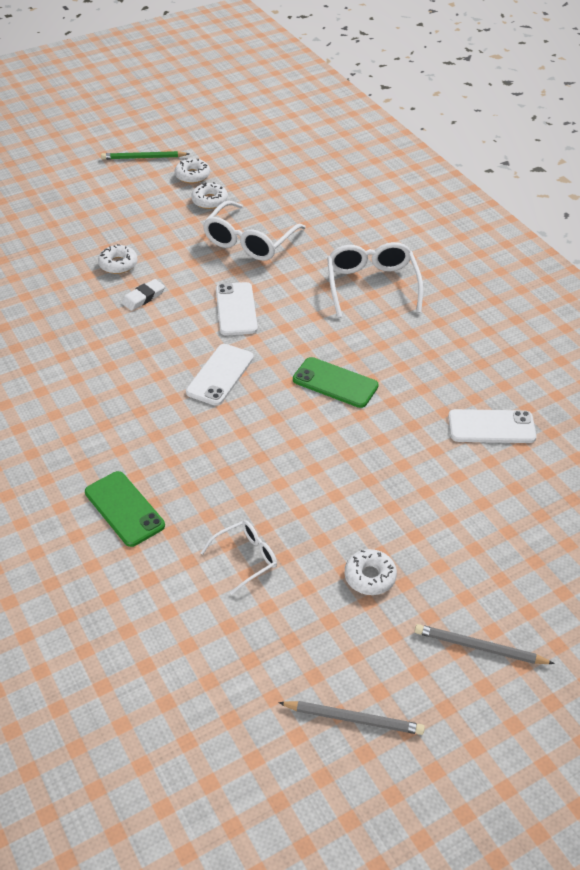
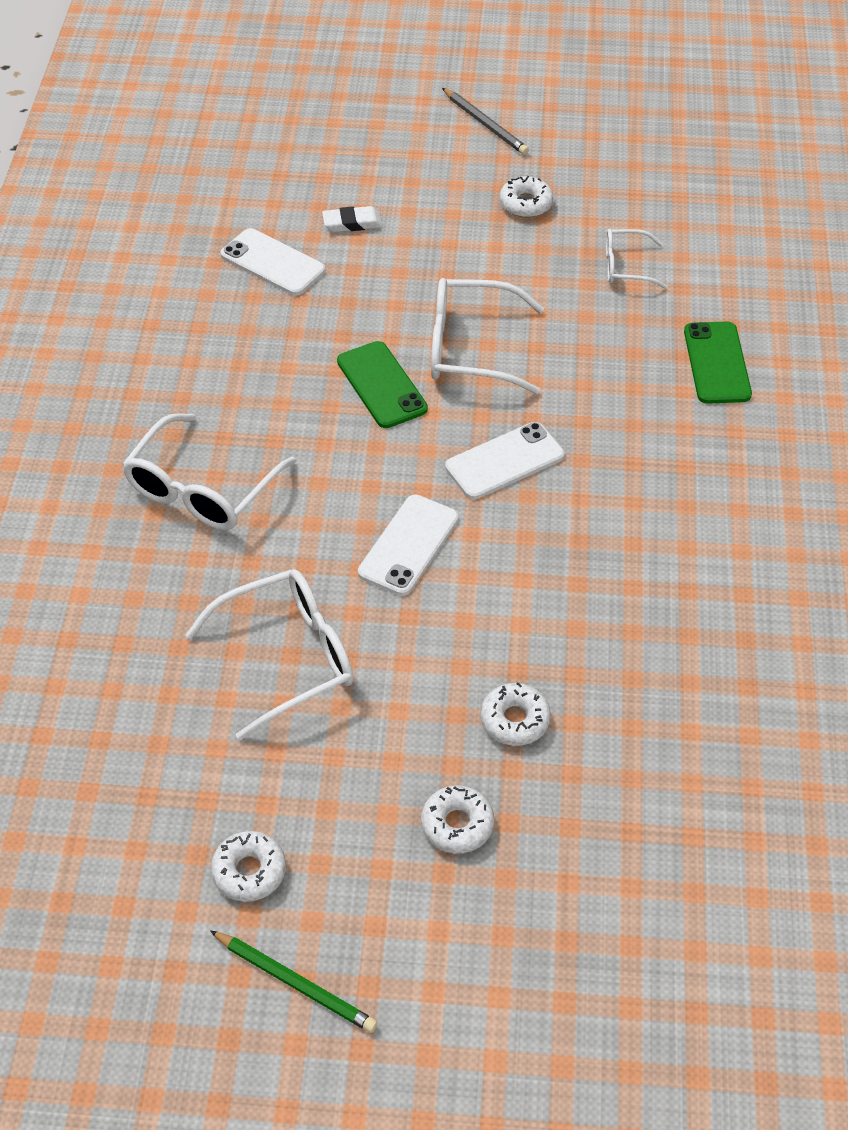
camera: 145 degrees left, 5 degrees up
white eraser [122,279,165,311] -> white eraser moved to [322,206,383,232]
white donut [191,182,228,209] -> white donut moved to [421,785,494,853]
grey pencil [278,701,425,735] -> none
none -> white glasses [431,278,544,394]

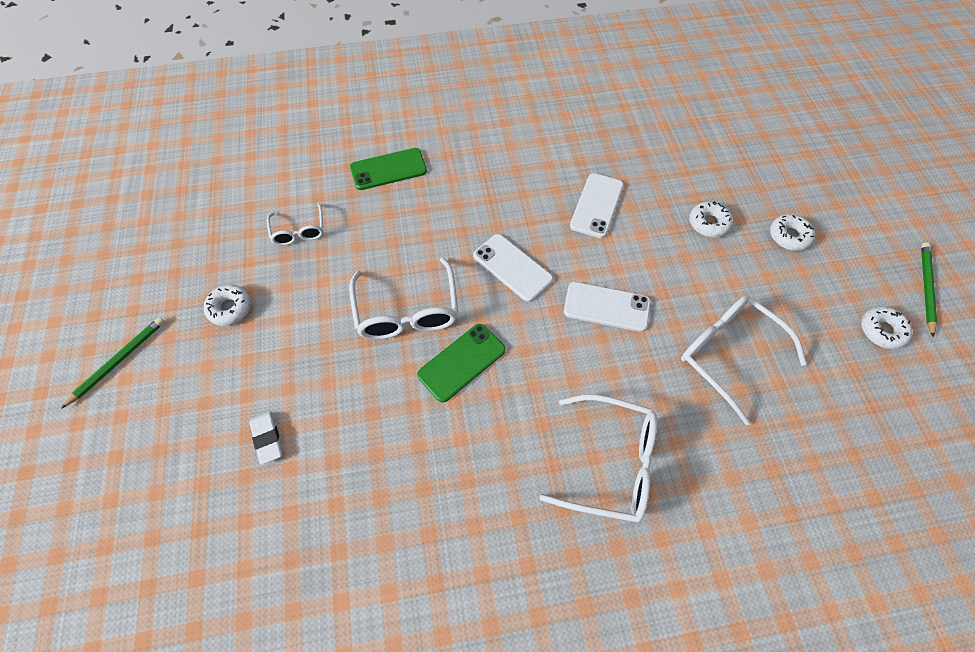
camera: 105 degrees left, 10 degrees up
white phone [220,228,325,296] -> white phone moved to [570,173,624,238]
grey pencil [442,88,529,155] -> green pencil [61,317,165,409]

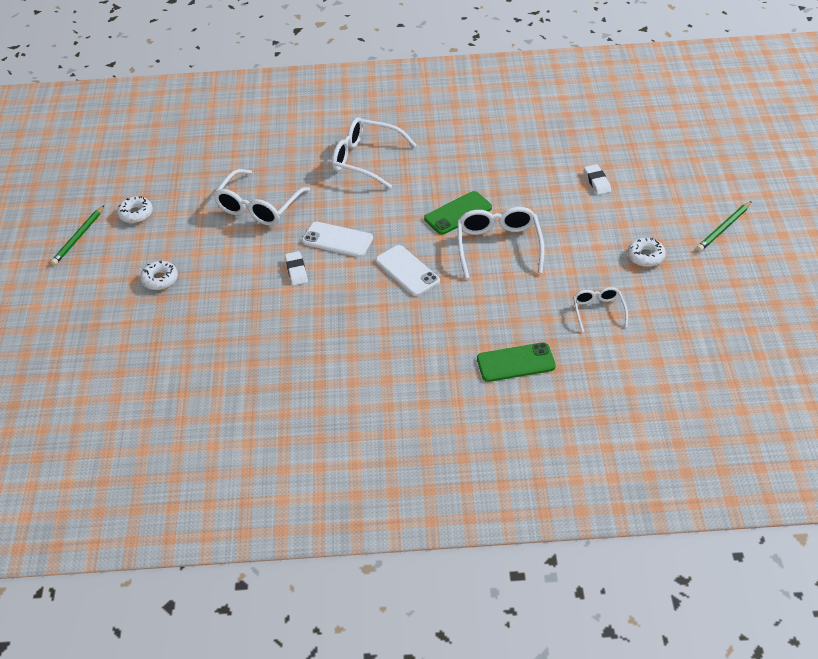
camera: 170 degrees left, 15 degrees down
white phone [570,173,624,238] -> none
white glasses [681,295,807,425] -> white glasses turned 60 degrees clockwise [213,169,310,226]
white donut [689,201,733,238] -> none
none -> white eraser [285,251,308,285]

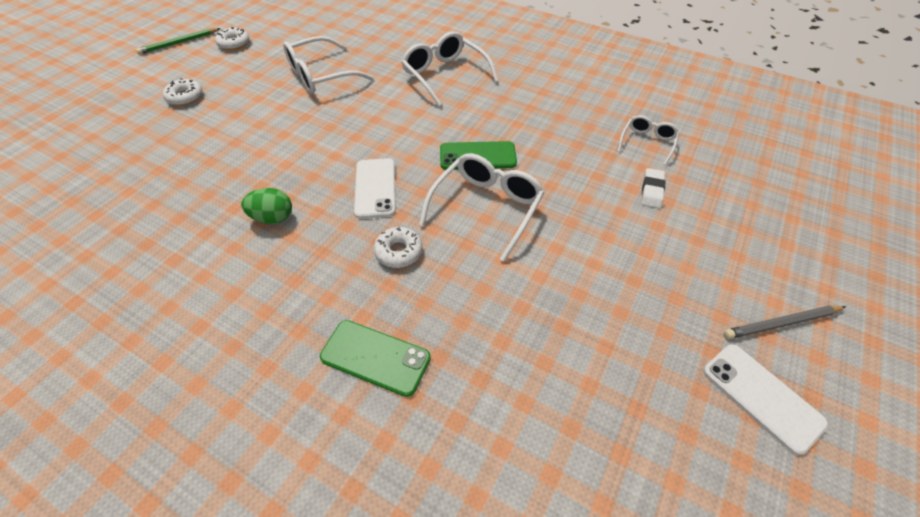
camera: 30 degrees right, 5 degrees up
white eraser [285,251,308,285] -> none
white phone [302,222,373,257] -> white phone moved to [703,344,828,455]
white glasses [573,287,628,332] -> white glasses moved to [618,115,679,166]
white donut [628,238,666,267] -> white donut moved to [374,227,423,268]
green pencil [697,201,752,251] -> grey pencil [723,306,846,339]
none -> green egg [241,188,292,224]

